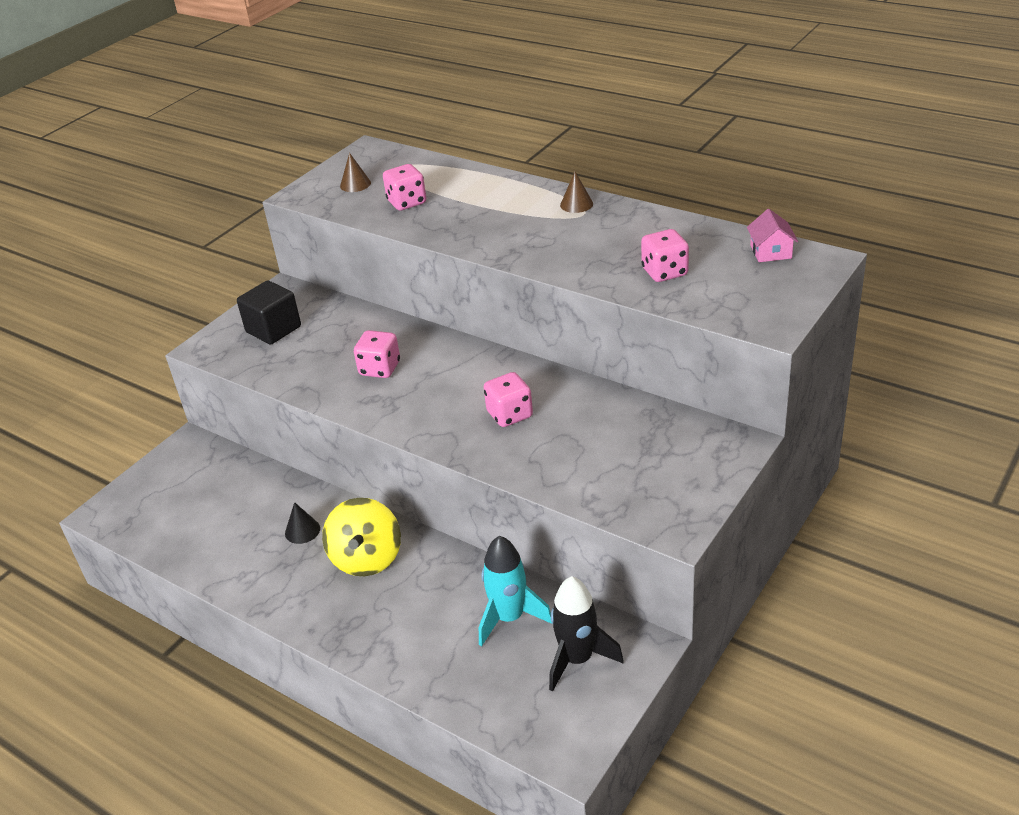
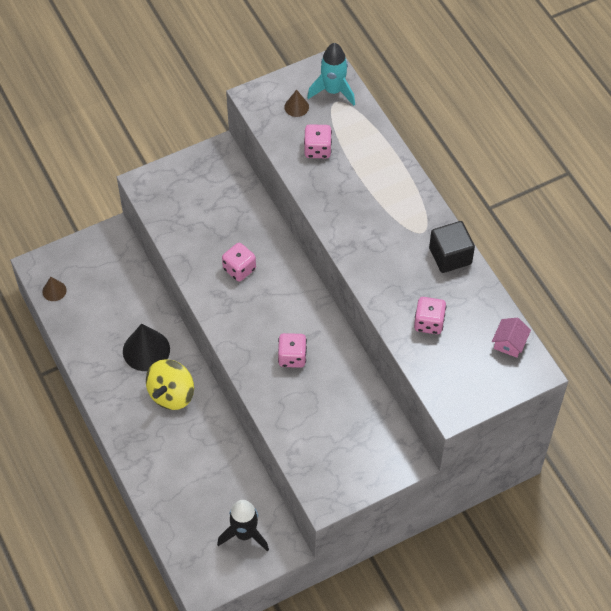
camera: 25 degrees right, 20 degrees up
black cube [237,280,301,345] -> black cube moved to [429,221,475,273]
black cone [285,502,320,544] -> black cone [123,324,170,371], size x1.93
turquoise rocket [479,536,552,647] -> turquoise rocket moved to [307,43,355,106]
brown cone [560,172,593,213] -> brown cone moved to [42,277,66,301]

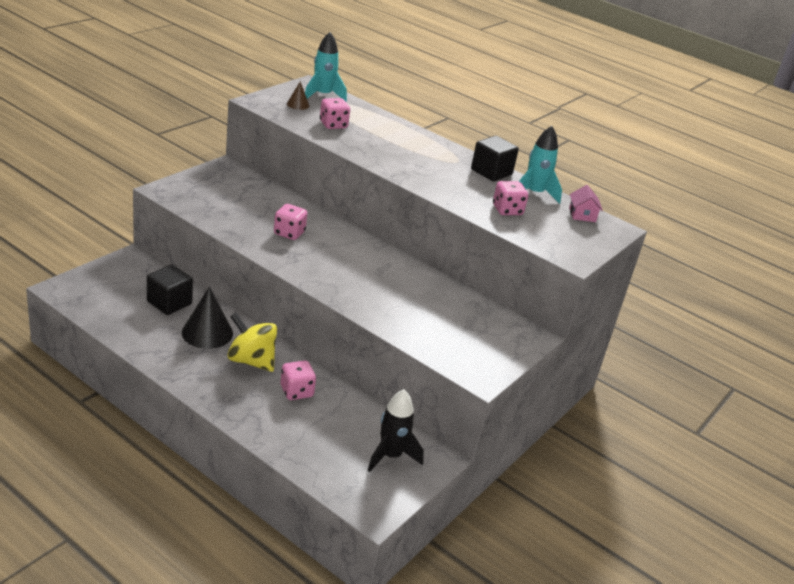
camera: 30 degrees left, 25 degrees down
brown cone [42,277,66,301] -> none
yellow spinning top [146,359,194,410] -> yellow spinning top turned 120 degrees clockwise [227,313,277,372]
pink dice [278,333,307,368] -> pink dice moved to [281,361,316,400]
none -> black cube [147,265,193,315]
none -> turquoise rocket [518,126,562,204]

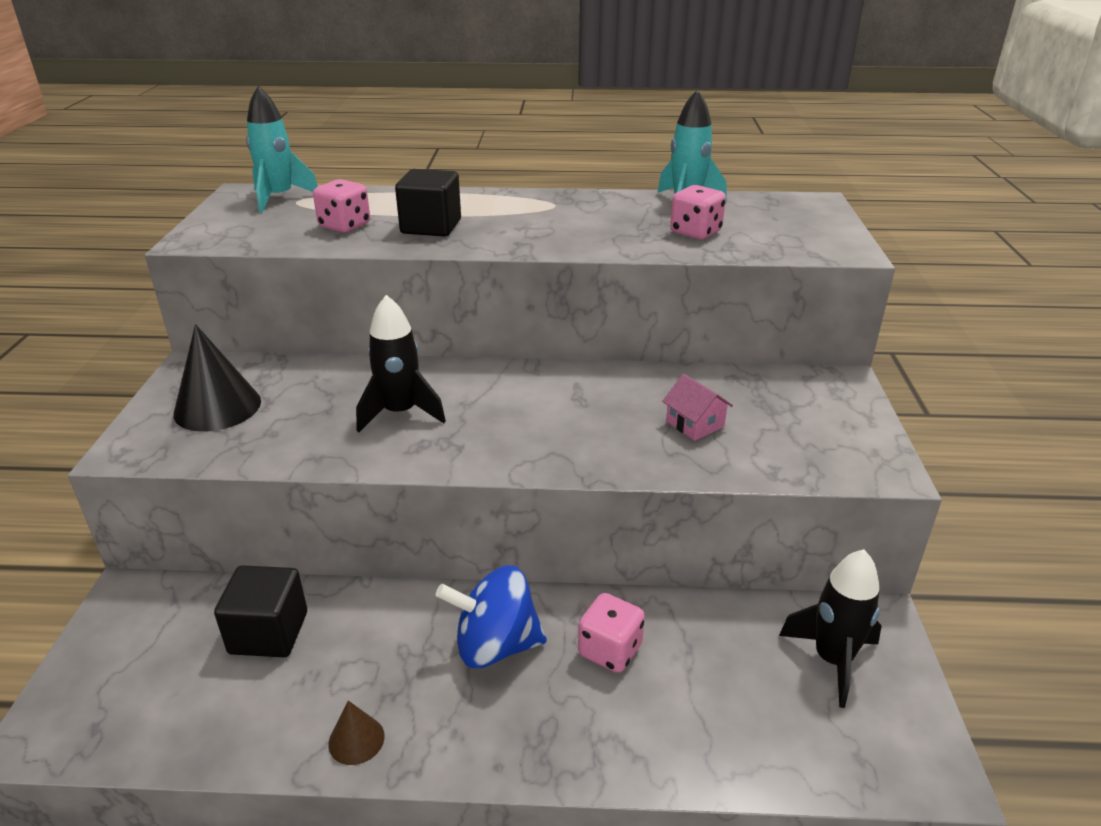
camera: 30 degrees left, 0 degrees up
black cone [182,286,233,349] -> black cone moved to [173,324,261,432]
yellow spinning top [227,313,277,372] -> blue spinning top [436,565,547,668]
pink dice [274,204,307,240] -> black rocket [356,295,446,432]
brown cone [287,81,309,110] -> brown cone moved to [328,700,385,765]
black cube [471,136,519,181] -> black cube moved to [395,169,461,237]
pink house [569,185,603,222] -> pink house moved to [662,374,733,441]

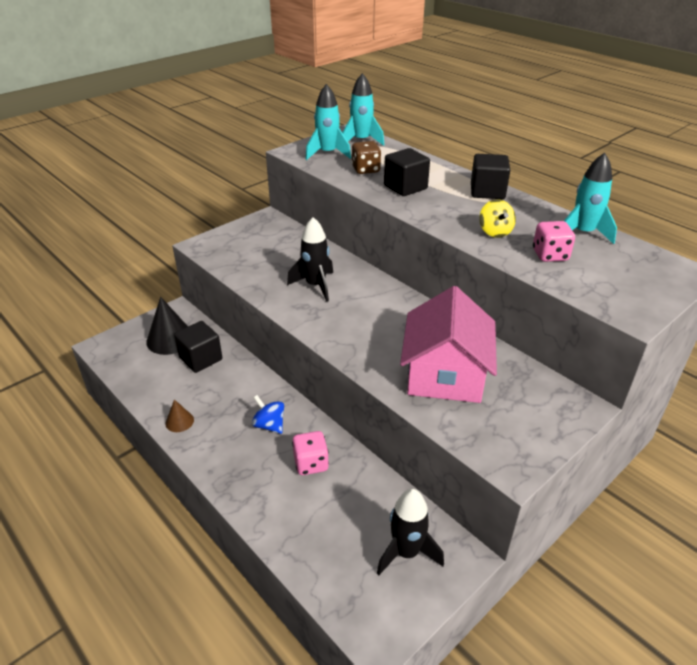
camera: 45 degrees right, 5 degrees up
black cone [173,324,261,432] -> black cone moved to [146,297,188,355]
pink dice [313,179,370,233] -> brown dice [351,141,381,174]
blue spinning top [436,565,547,668] -> blue spinning top [252,395,284,434], size x0.63
pink house [662,374,733,441] -> pink house [400,286,497,403], size x2.46
none -> turquoise rocket [305,84,351,160]
none -> black cube [471,154,510,199]
none -> yellow spinning top [479,200,516,238]

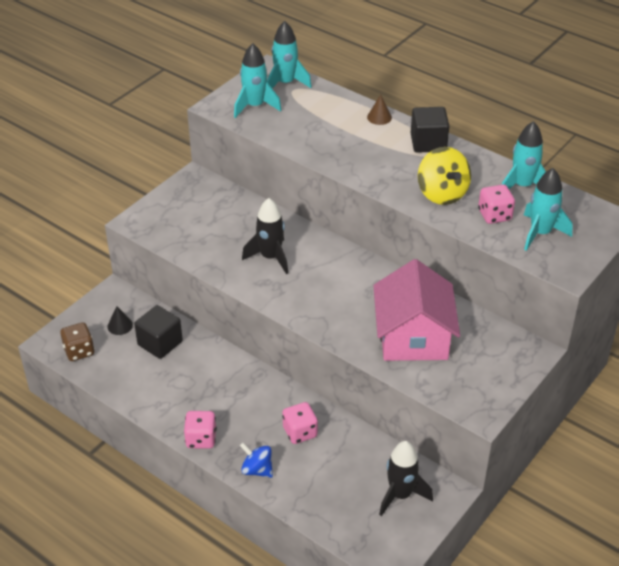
camera: 10 degrees left, 5 degrees up
black cone [146,297,188,355] -> black cone [107,306,133,335], size x0.52
brown cone [165,399,194,432] -> brown cone moved to [367,95,392,125]
blue spinning top [252,395,284,434] -> blue spinning top moved to [240,443,273,478]
brown dice [351,141,381,174] -> brown dice moved to [60,322,95,361]
black cube [384,148,430,196] -> none
yellow spinning top [479,200,516,238] -> yellow spinning top [418,147,471,205], size x1.60
none -> pink dice [184,411,217,448]
none -> turquoise rocket [524,168,573,251]

